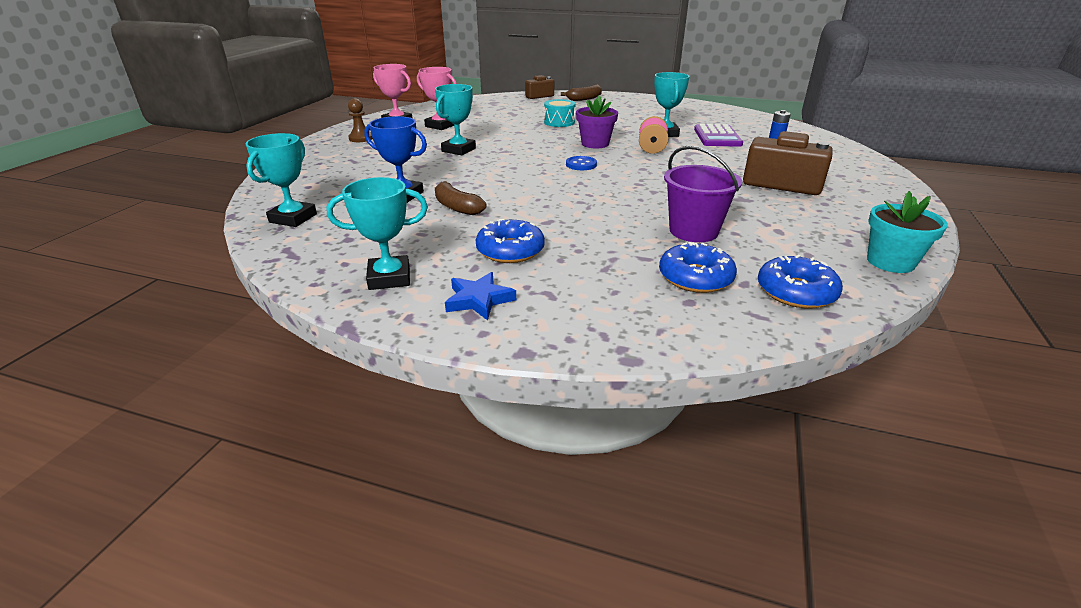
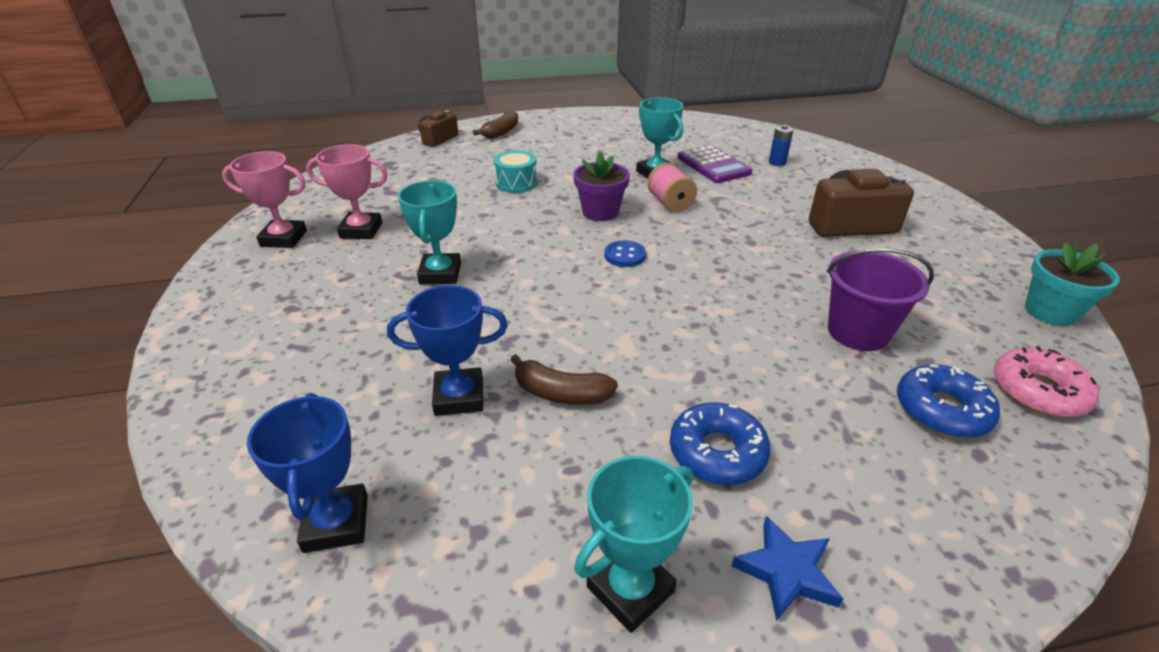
camera: 30 degrees left, 5 degrees up
turquoise trophy [245,133,317,227] -> blue trophy [247,393,368,553]
brown pawn [348,99,373,142] -> none
blue donut [758,255,843,308] -> pink donut [994,346,1099,417]

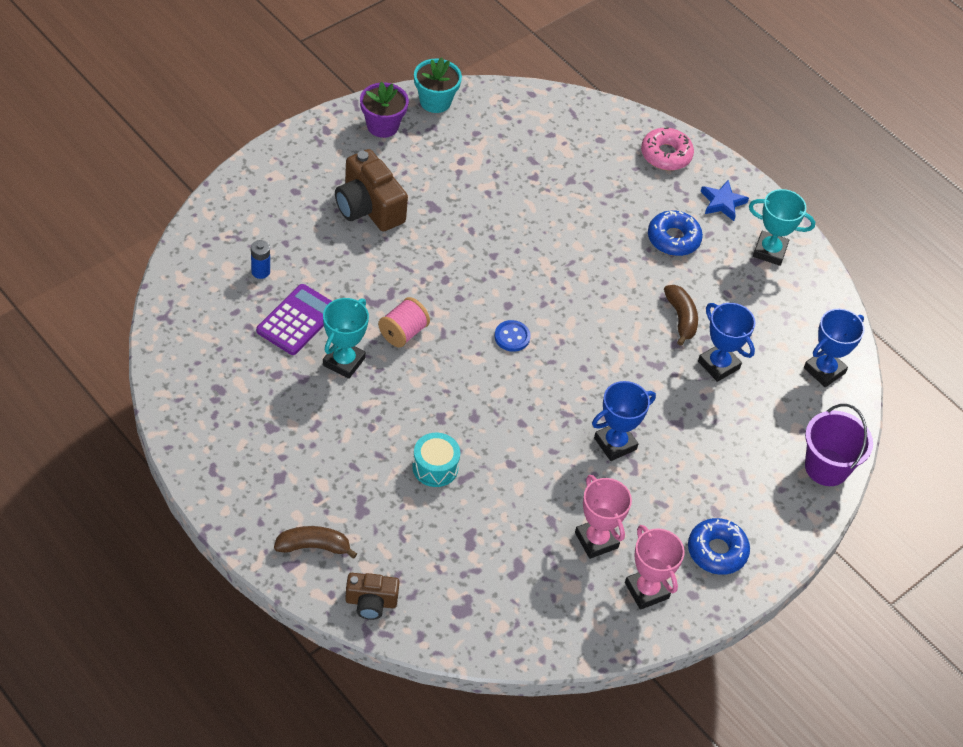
camera: 125 degrees left, 15 degrees up
turquoise trophy [398,180,461,284] -> blue trophy [592,381,656,461]
purple flower pot [573,151,630,221] -> purple flower pot moved to [360,82,409,138]
purple bucket [827,248,934,351] -> purple bucket moved to [805,404,873,486]
blue donut [897,364,1000,438] -> blue donut moved to [688,518,750,575]
pink donut [994,346,1099,417] -> pink donut moved to [641,127,694,171]

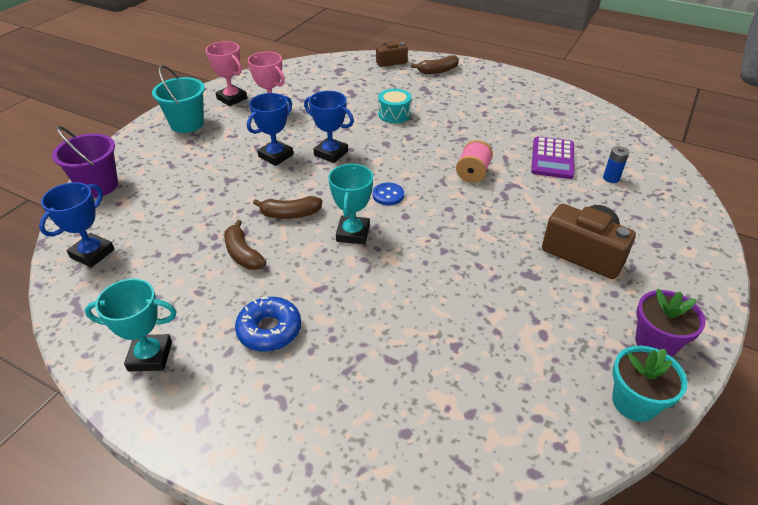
camera: 165 degrees right, 10 degrees down
turquoise trophy [323,298,369,379] -> turquoise trophy moved to [328,164,373,244]
pink donut [641,127,694,171] -> none
blue donut [688,518,750,575] -> turquoise bucket [152,65,205,133]
blue trophy [698,303,755,382] -> blue trophy moved to [304,91,354,163]
blue star [701,180,749,221] -> none
none -> brown banana [253,196,322,219]

